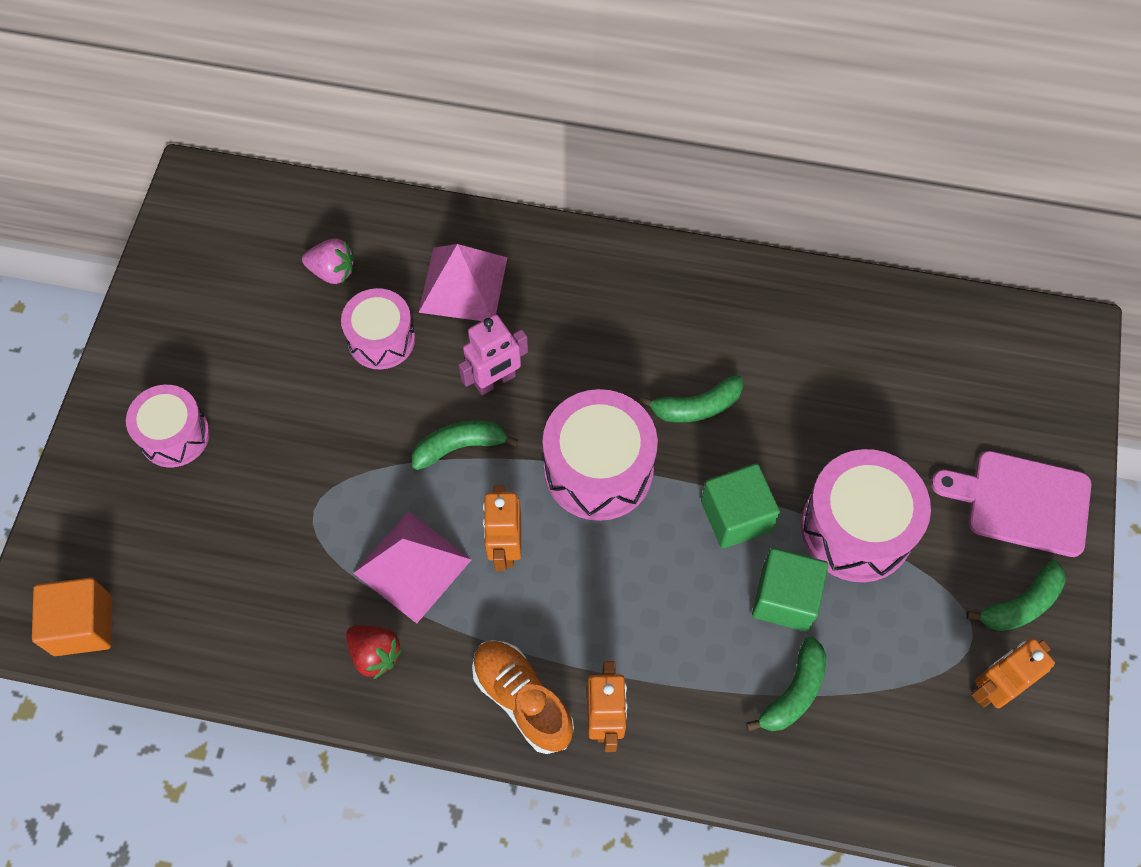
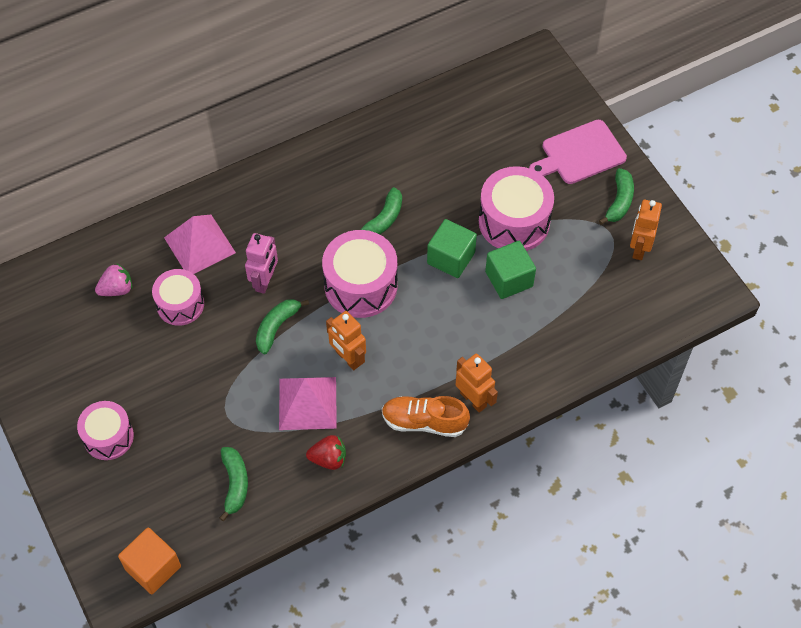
camera: 40 degrees left, 5 degrees down
green banana [746,636,826,731] -> green banana moved to [220,447,248,521]

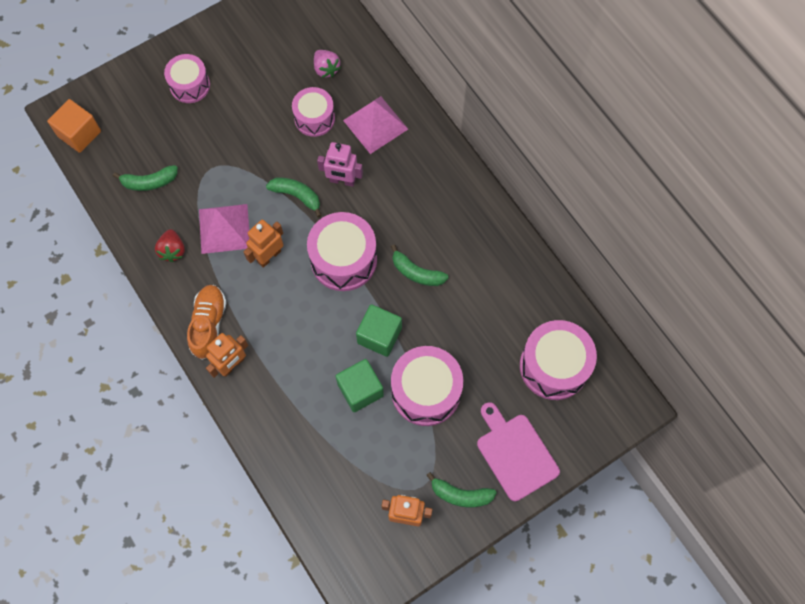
camera: 85 degrees right, 10 degrees up
none -> pink drum [520,320,597,400]

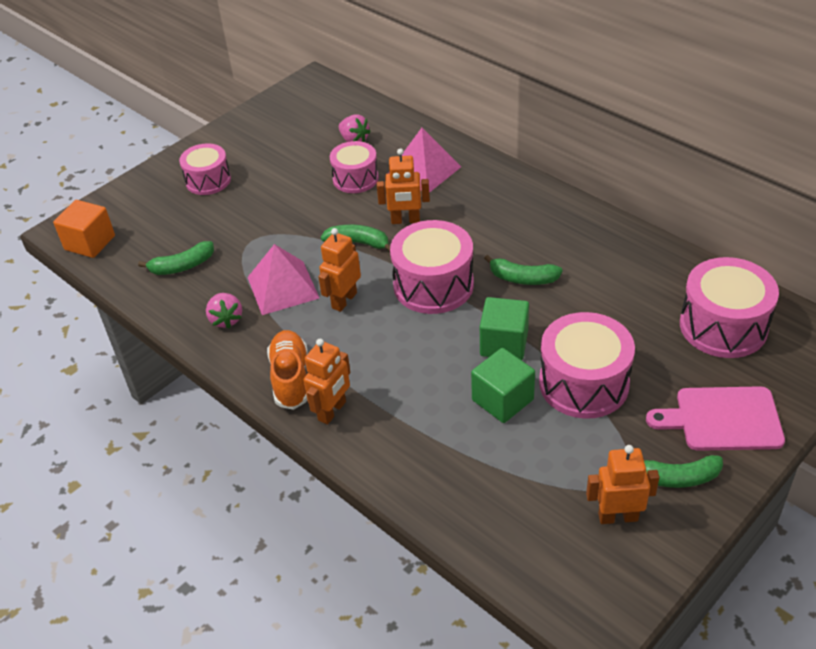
camera: 10 degrees left, 25 degrees down
red strawberry [155,229,185,262] -> pink strawberry [206,293,242,328]
pink robot [317,142,363,187] -> orange robot [377,148,430,224]
pink cutting board [477,402,560,501] -> pink cutting board turned 45 degrees counterclockwise [646,386,785,451]

